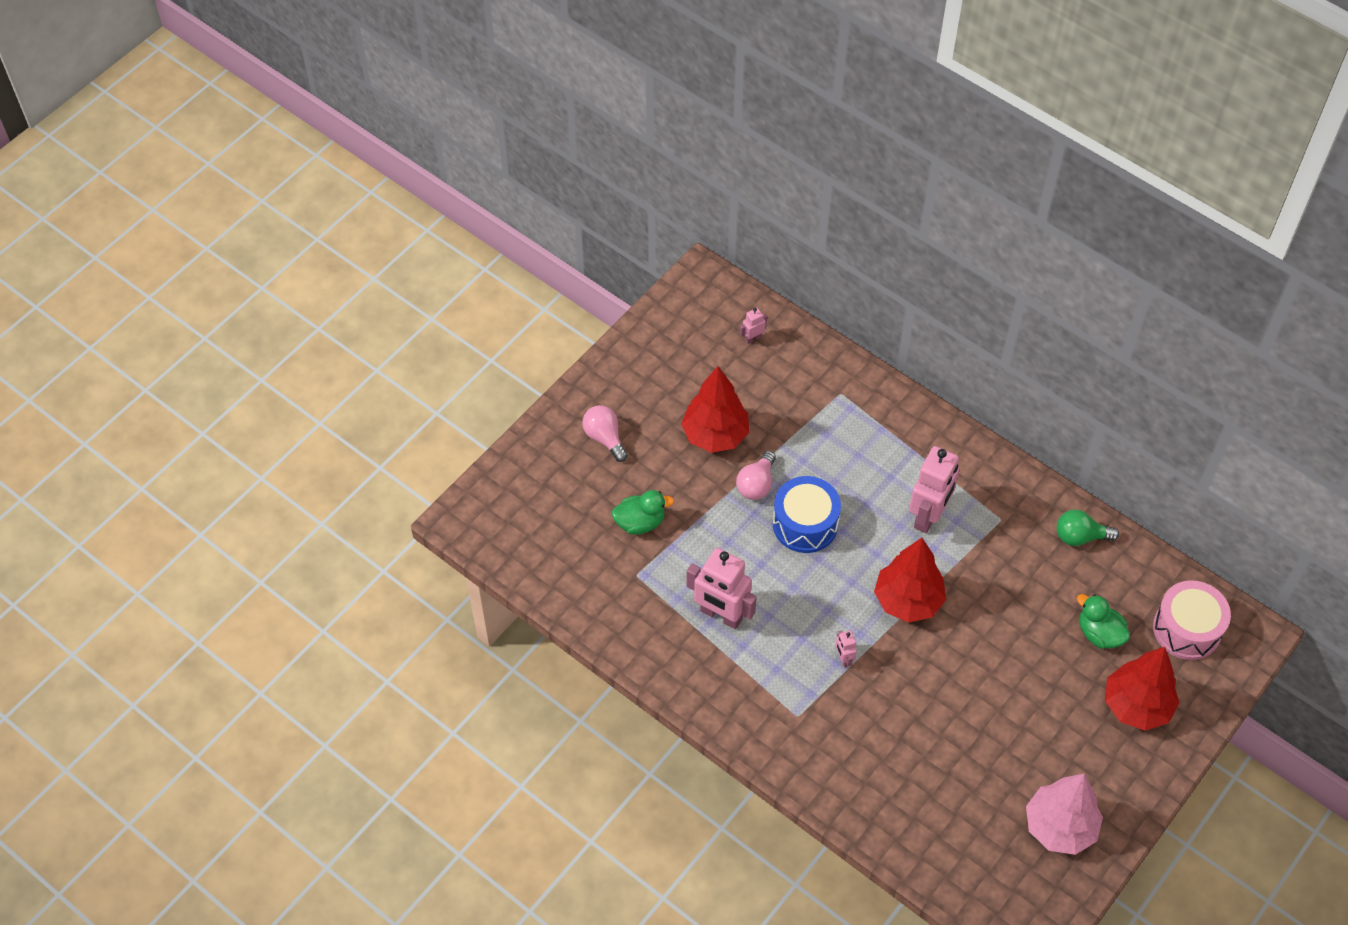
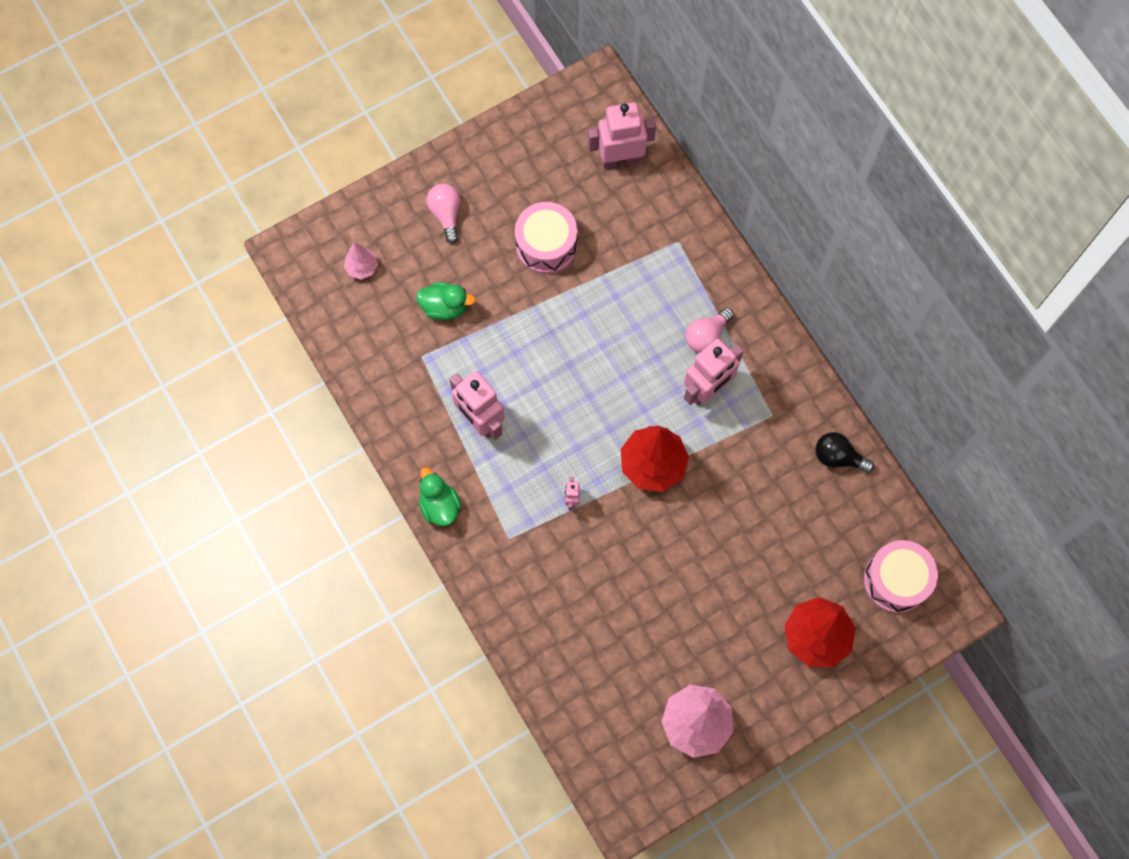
camera: 20 degrees right, 15 degrees up
red tree [681,366,749,453] -> pink drum [515,202,578,274]
pink light bulb [736,451,776,500] -> pink light bulb moved to [685,308,734,353]
pink robot [740,308,767,344] -> pink robot [588,102,656,169], size x2.26
blue drum [773,476,841,553] -> none
green light bulb [1057,509,1119,546] -> black light bulb [815,432,874,473]
green duck [1077,594,1130,649] -> green duck moved to [419,467,461,526]
none -> pink tree [344,243,378,280]

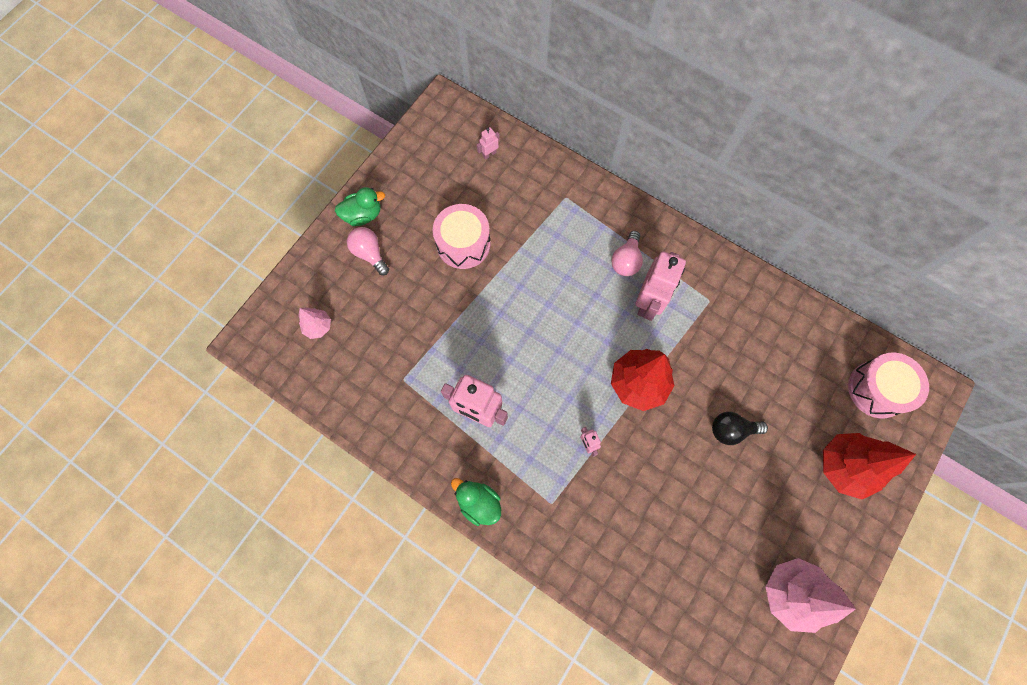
camera: 25 degrees left, 0 degrees up
green duck [416,282,476,321] -> green duck moved to [335,187,385,226]
pink robot [588,102,656,169] -> pink robot [477,127,500,160], size x0.44
black light bulb [815,432,874,473] -> black light bulb moved to [712,412,768,445]

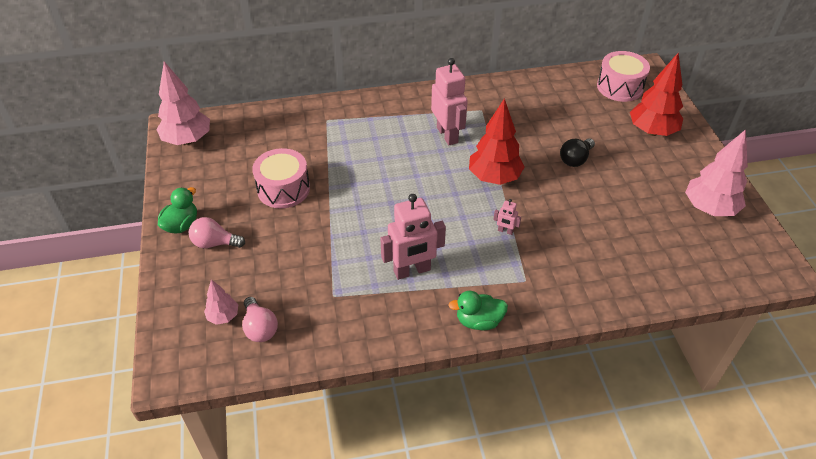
camera: 45 degrees left, 25 degrees down
pink robot [477,127,500,160] -> none
pink light bulb [611,231,643,276] -> pink light bulb moved to [242,297,278,342]
none -> pink tree [156,61,210,145]

